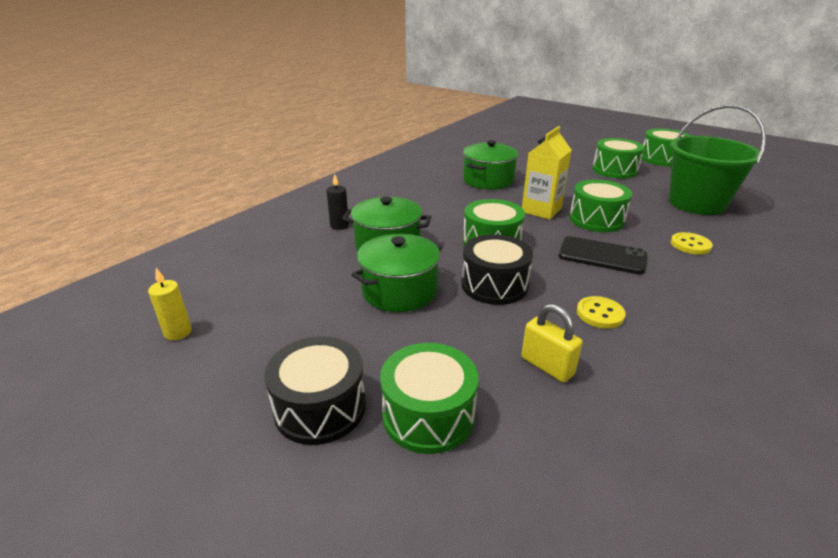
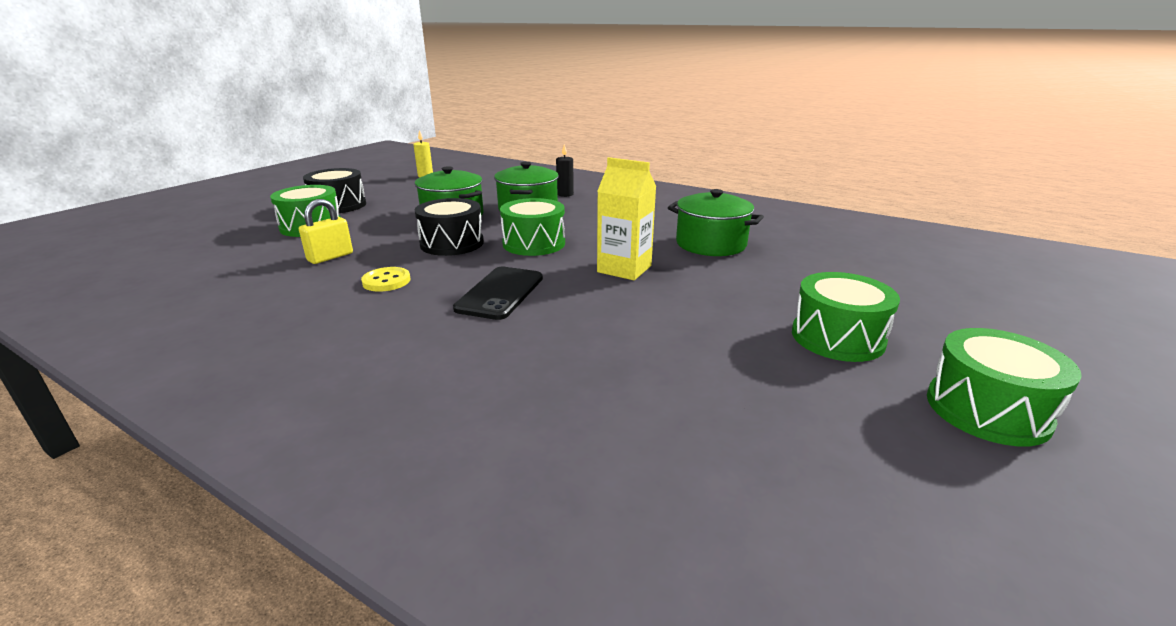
camera: 85 degrees right, 5 degrees down
green drum [569,180,632,232] -> none
green bucket [669,104,766,215] -> none
yellow button [671,232,713,255] -> none

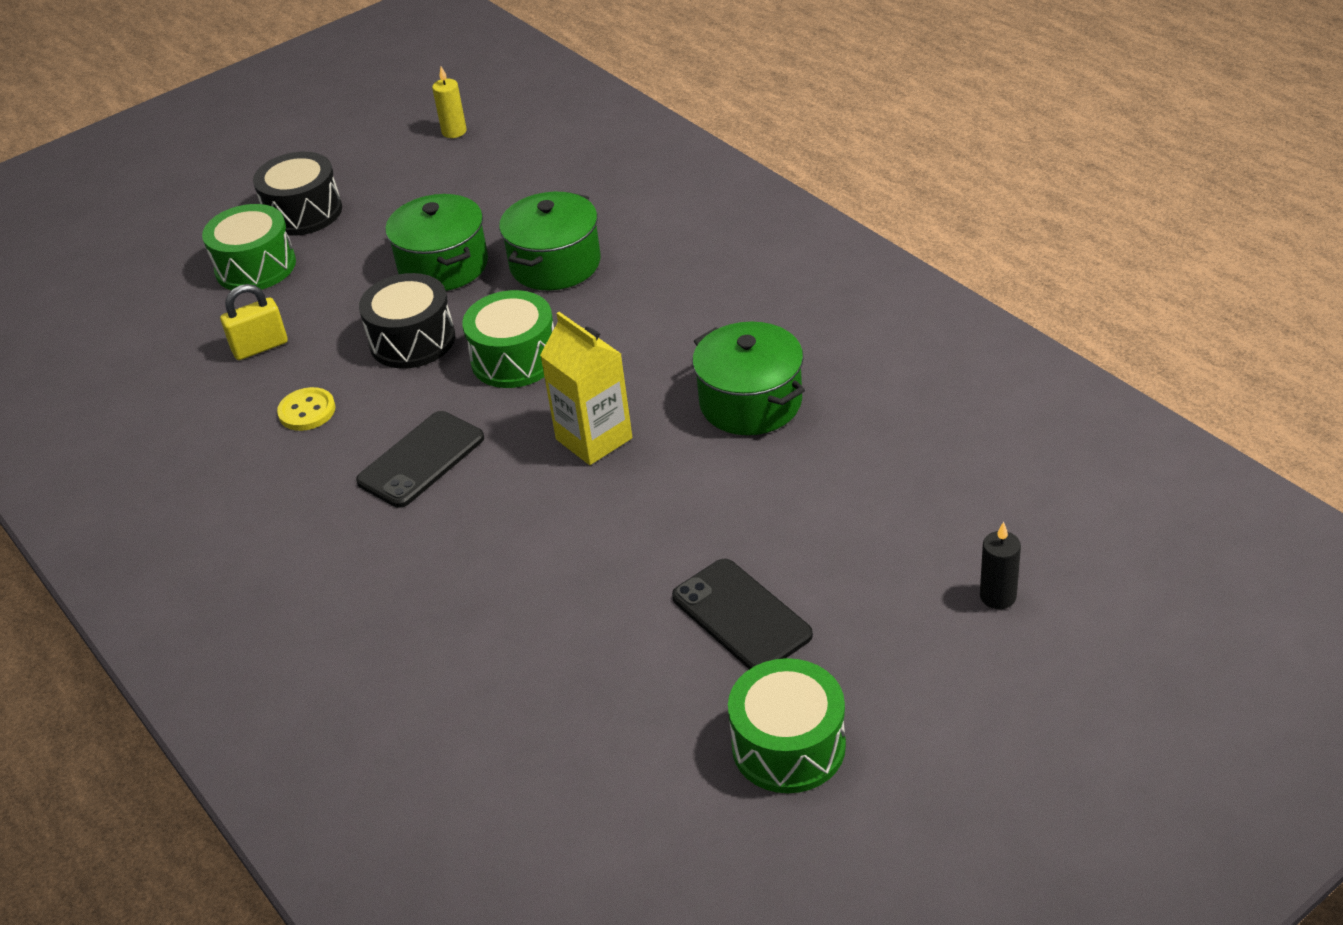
camera: 25 degrees right, 15 degrees up
black candle [556,144,574,197] -> black candle moved to [980,521,1021,609]
green drum [792,272,900,362] -> black phone [672,559,813,669]

